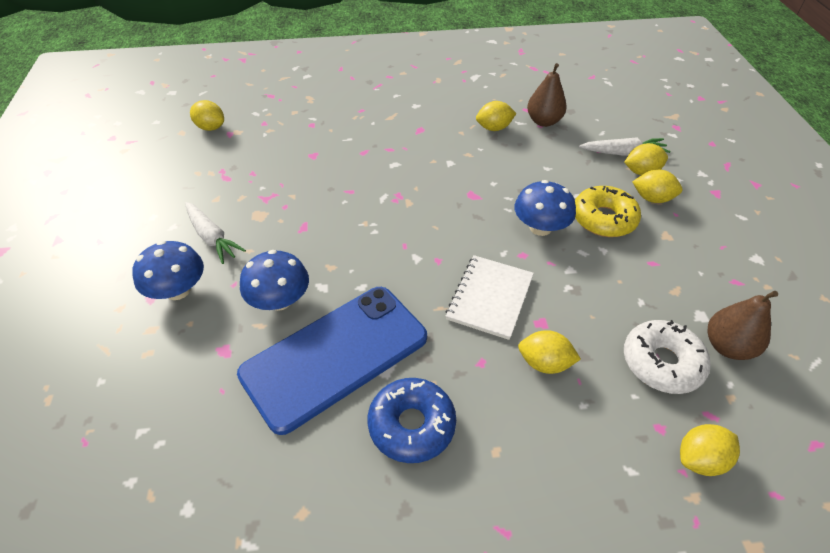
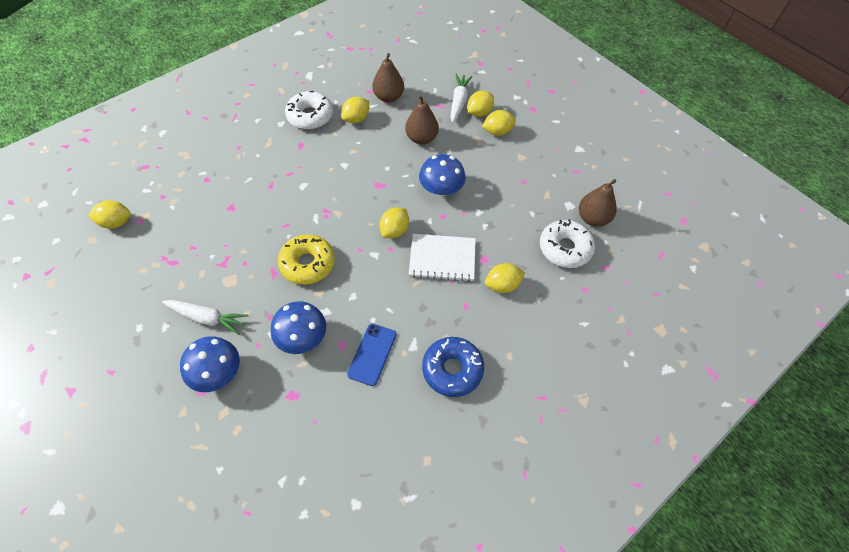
camera: 35 degrees left, 10 degrees up
blue phone [237,287,427,435] -> blue phone [347,323,396,386], size x0.46
white notebook [446,255,534,340] -> white notebook turned 75 degrees counterclockwise [409,234,476,282]
yellow donut [575,186,641,237] -> yellow donut moved to [278,234,335,285]
white carrot [579,138,670,156] -> white carrot turned 45 degrees counterclockwise [450,74,472,123]
yellow lemon [680,424,740,476] -> yellow lemon moved to [379,208,409,238]
none -> white donut [285,91,333,130]
none -> brown pear [405,95,439,145]

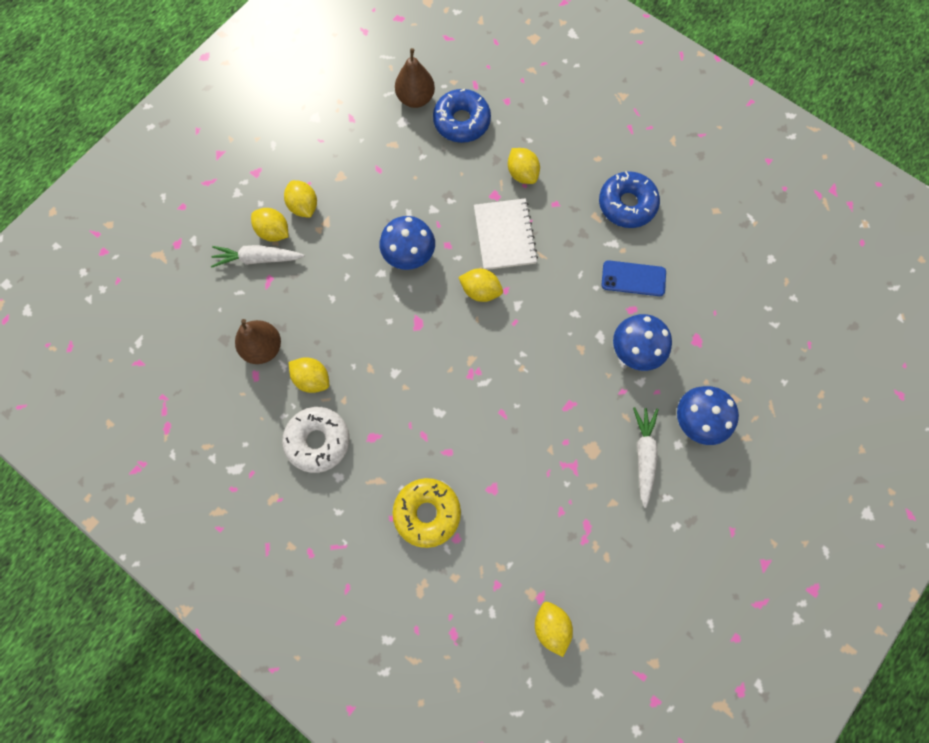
camera: 100 degrees left, 15 degrees up
yellow donut [278,234,335,285] -> yellow donut moved to [392,478,461,548]
brown pear [405,95,439,145] -> none
white donut [540,219,595,268] -> blue donut [433,89,491,143]

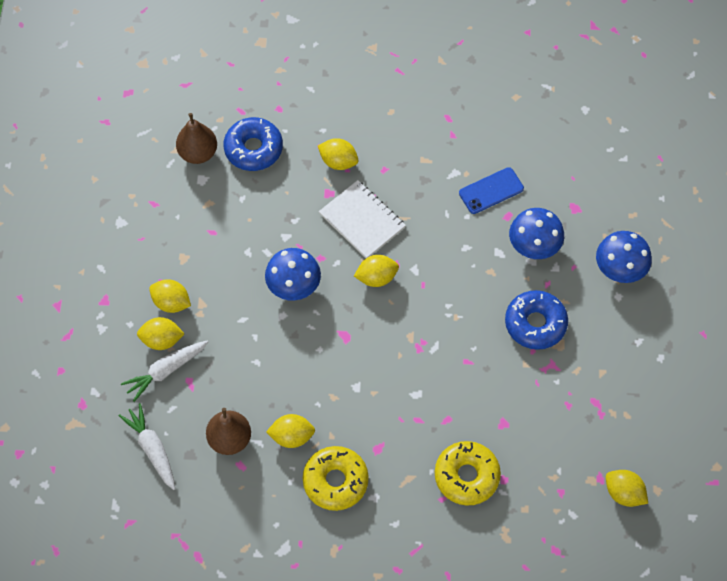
camera: 35 degrees left, 10 degrees down
white donut [282,407,350,473] -> yellow donut [303,446,369,511]
blue donut [599,171,660,228] -> blue donut moved to [505,290,568,350]
white carrot [633,407,659,508] -> white carrot moved to [119,403,175,490]

